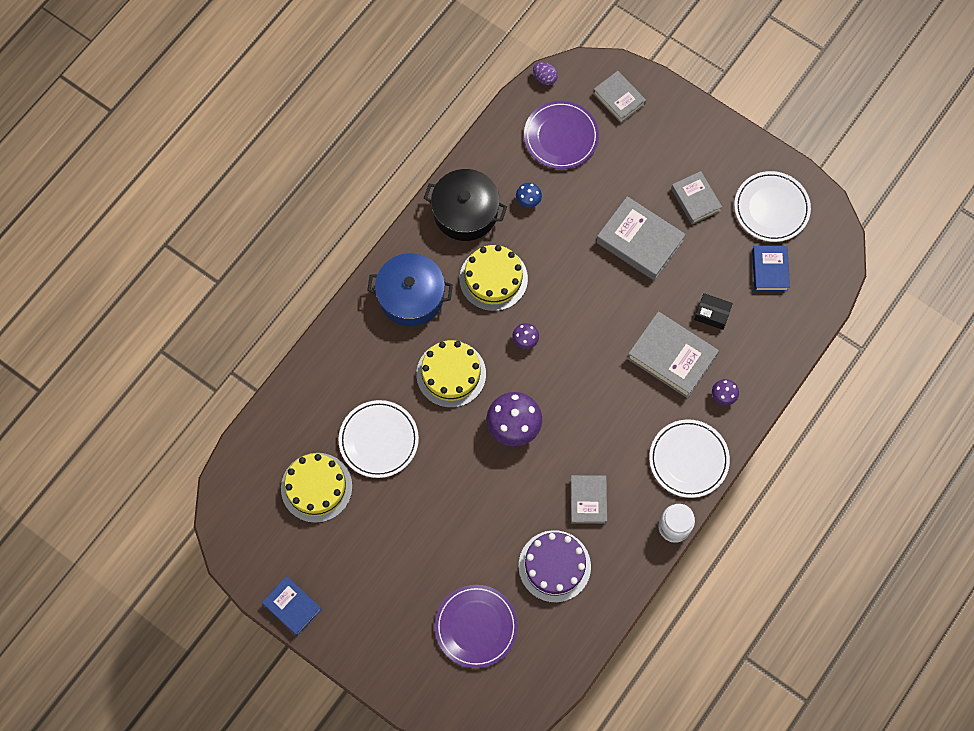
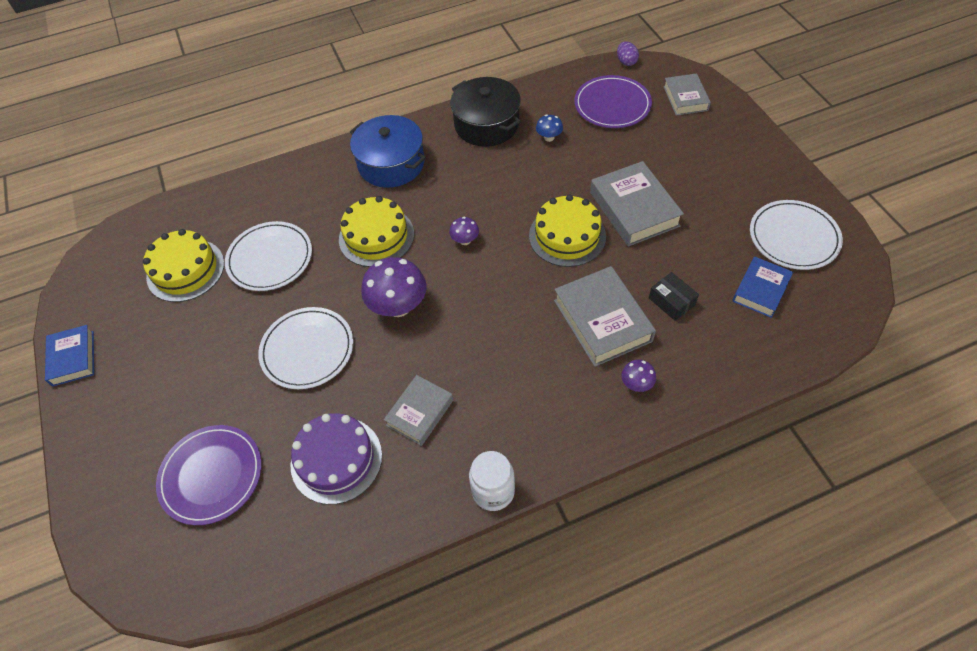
camera: 35 degrees right, 15 degrees down
yellow cake [459,245,528,311] -> yellow cake moved to [529,194,606,267]
white plate [649,419,730,498] -> white plate moved to [258,307,353,389]
grey book [671,171,722,225] -> none

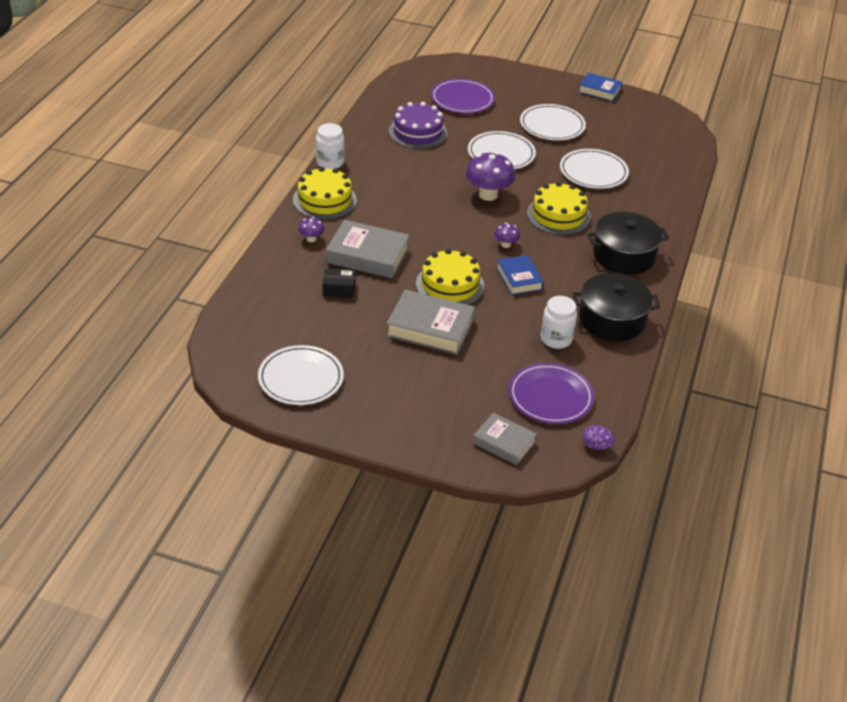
camera: 125 degrees right, 15 degrees down
yellow cake [143,229,224,302] -> yellow cake moved to [293,167,357,220]
blue pot [350,115,426,188] -> black pot [587,212,669,274]
grey book [384,375,453,446] -> none
blue mushroom [536,115,563,142] -> white jar [540,296,577,349]
blue book [732,257,793,318] -> blue book moved to [496,255,544,295]
none -> white plate [520,104,586,140]

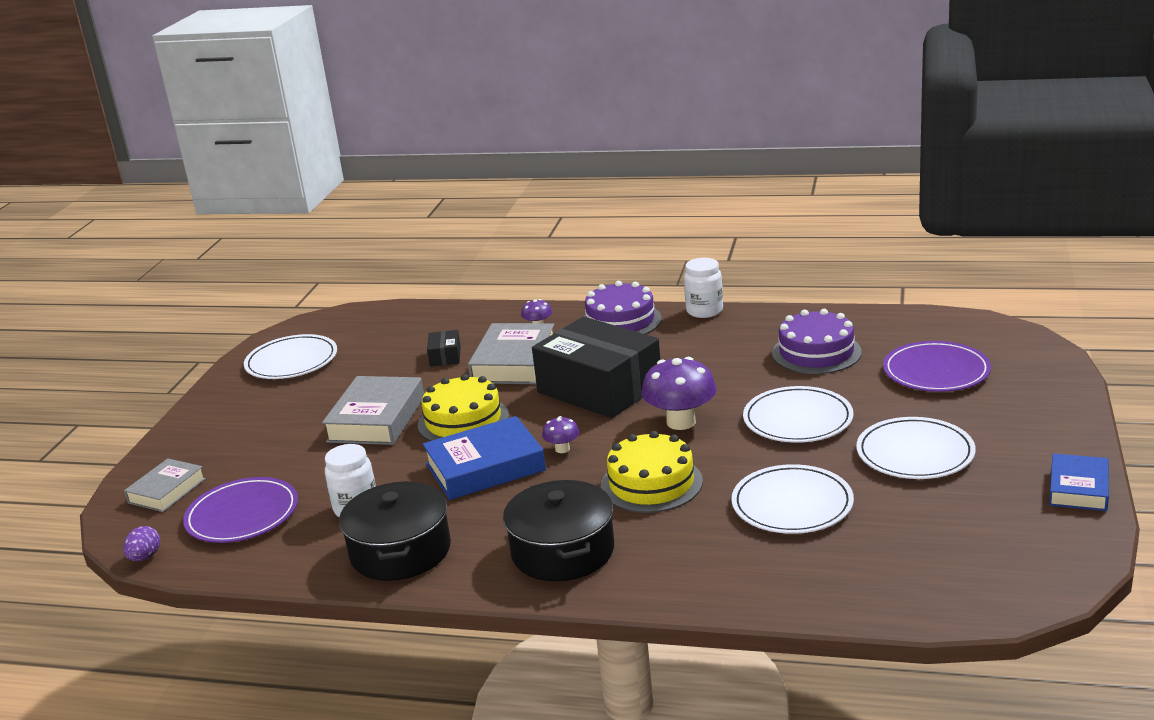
camera: 90 degrees right, 15 degrees down
yellow cake [293,167,357,220] -> purple cake [584,281,662,334]
blue book [496,255,544,295] -> blue book [423,416,546,500], size x1.60
none -> black box [532,316,660,418]

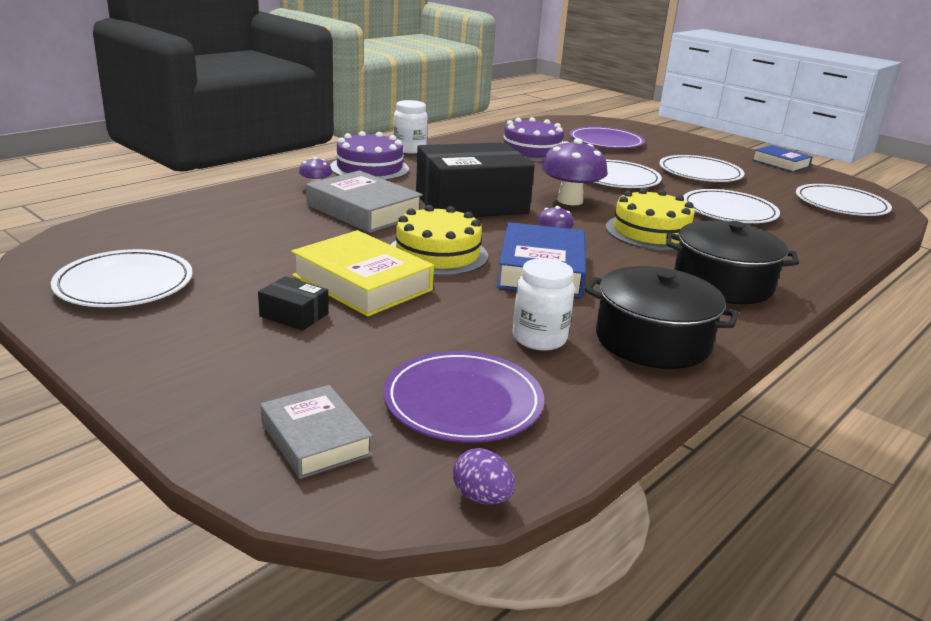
camera: 65 degrees left, 0 degrees up
grey book [322,376,424,445] -> yellow book [291,230,434,317]
black box [427,330,461,367] -> black box moved to [258,276,329,331]
none -> white plate [796,184,892,216]

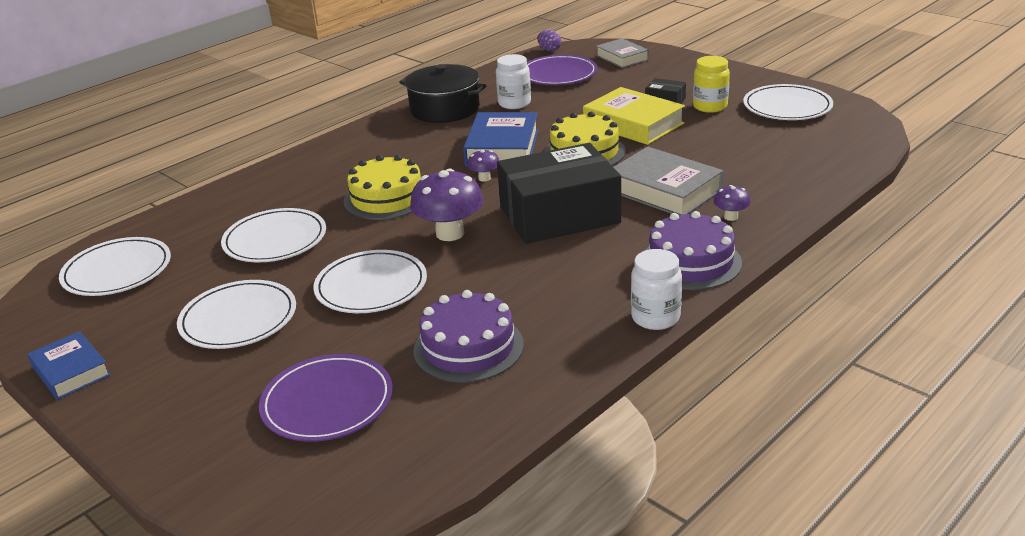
camera: 175 degrees left, 5 degrees up
black pot [666,221,799,304] -> none
none -> yellow jar [693,56,730,113]

